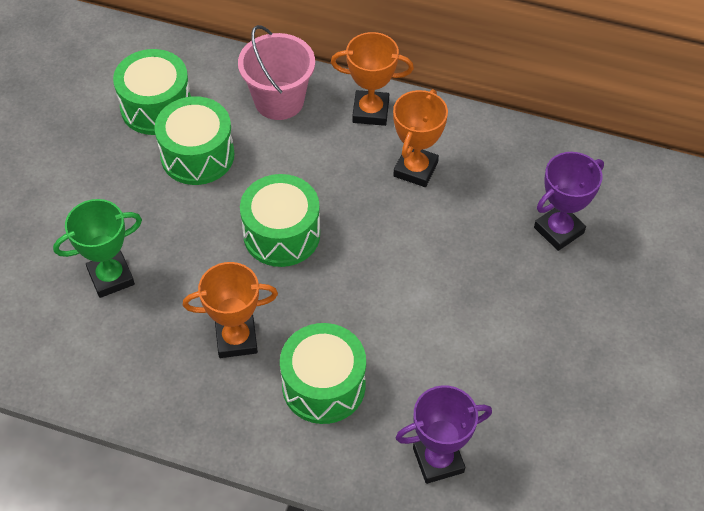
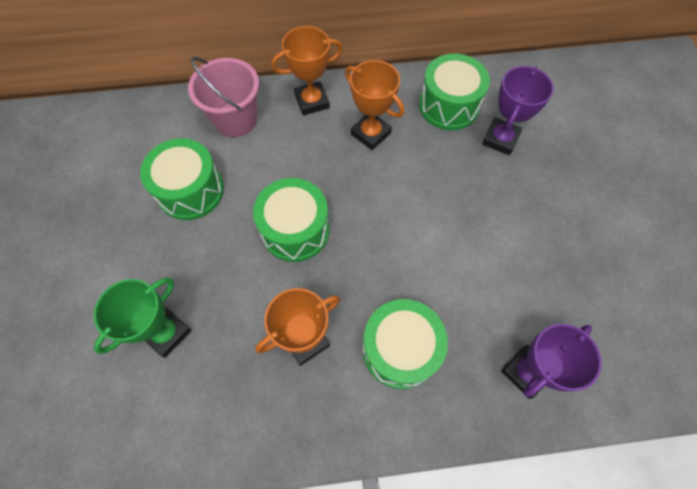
camera: 25 degrees left, 10 degrees up
green drum [113,49,191,135] -> green drum moved to [419,54,490,130]
orange trophy [393,89,448,187] -> orange trophy turned 45 degrees counterclockwise [345,60,404,150]

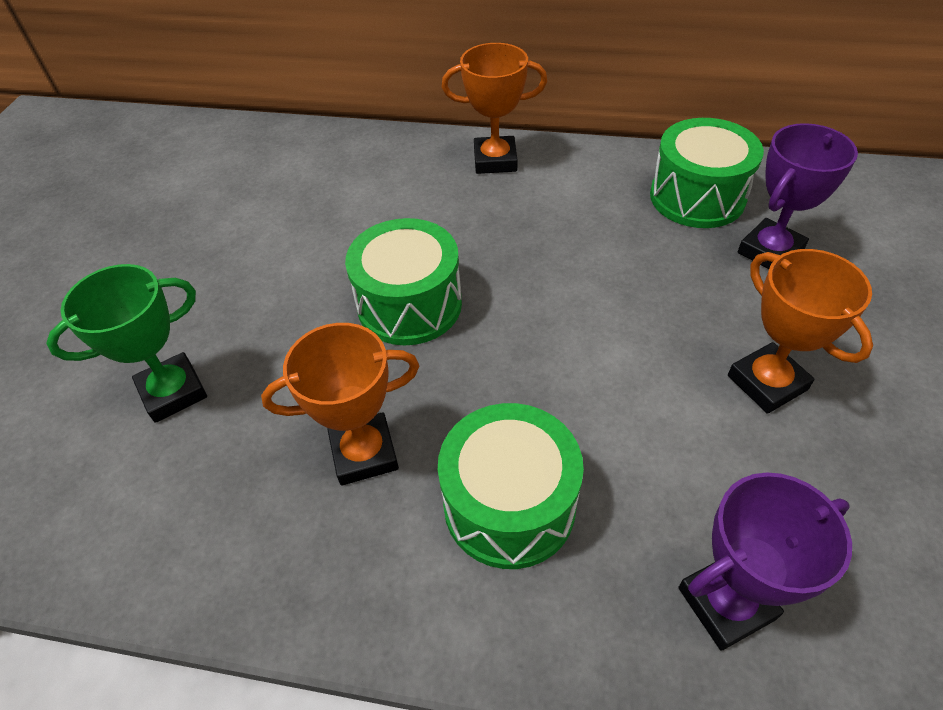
camera: 20 degrees right, 15 degrees down
green drum [140,138,224,220] -> none
pink bucket [188,57,259,137] -> none
orange trophy [345,60,404,150] -> orange trophy moved to [728,249,873,414]

